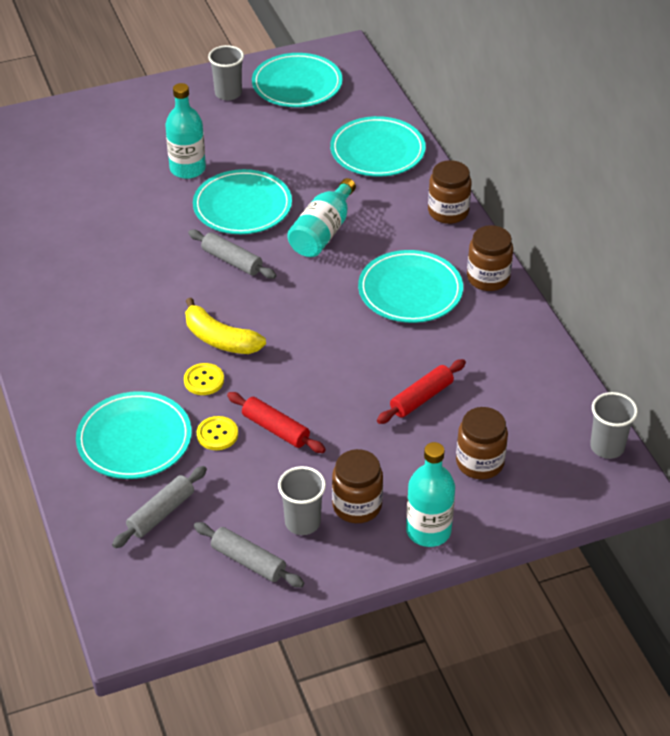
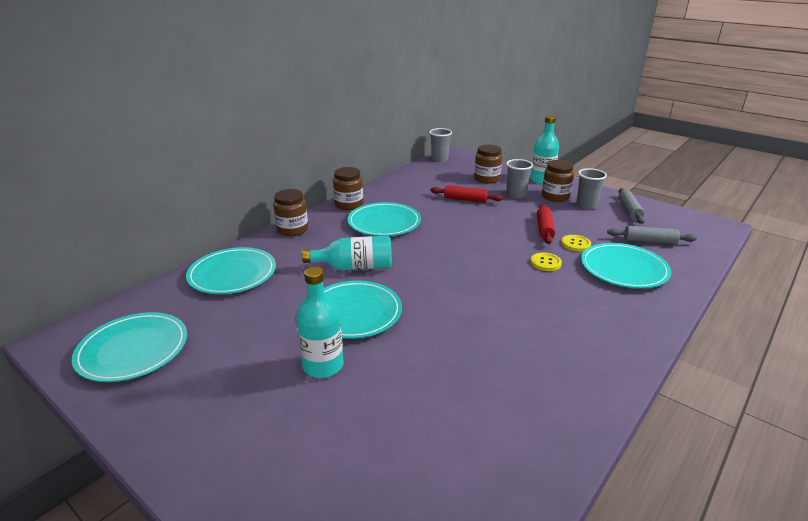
camera: 120 degrees left, 15 degrees down
yellow banana [185,298,266,354] -> none
grey rolling pin [188,229,277,279] -> none
grey cup [208,45,244,100] -> grey cup moved to [506,159,533,199]

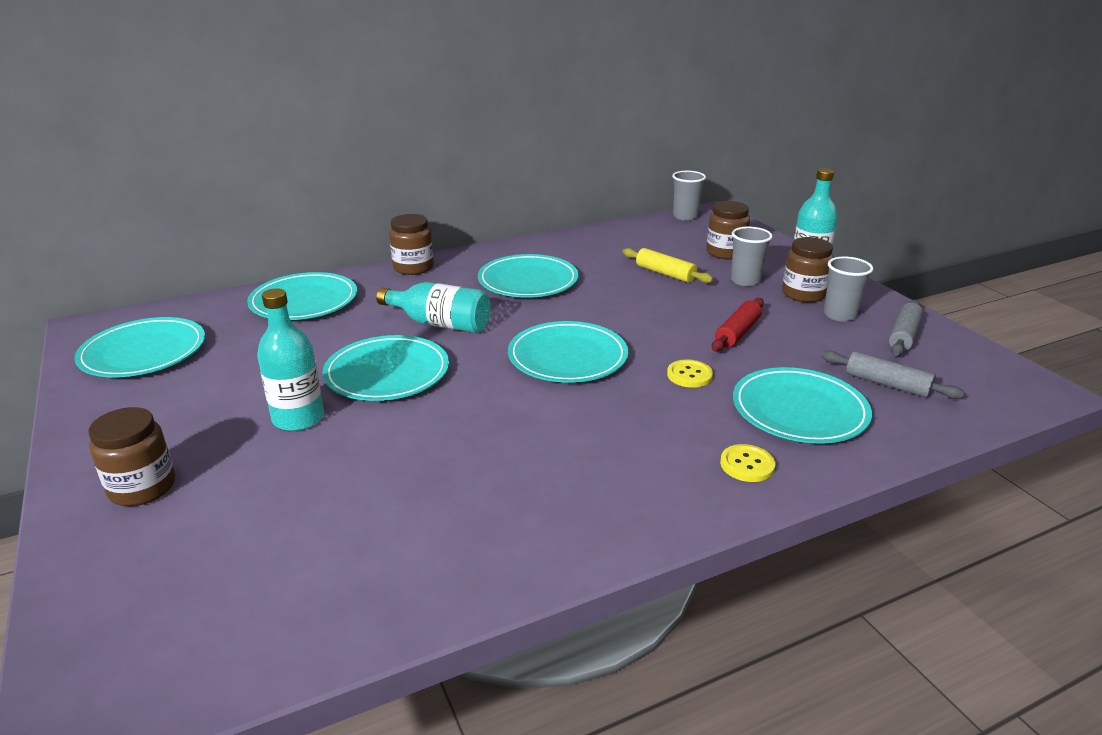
camera: 25 degrees right, 0 degrees up
brown jar [333,167,363,210] -> brown jar moved to [88,407,175,506]
red rolling pin [430,185,503,203] -> yellow rolling pin [623,248,713,283]
yellow button [561,235,591,252] -> yellow button moved to [720,444,775,482]
none -> turquoise plate [508,321,628,383]

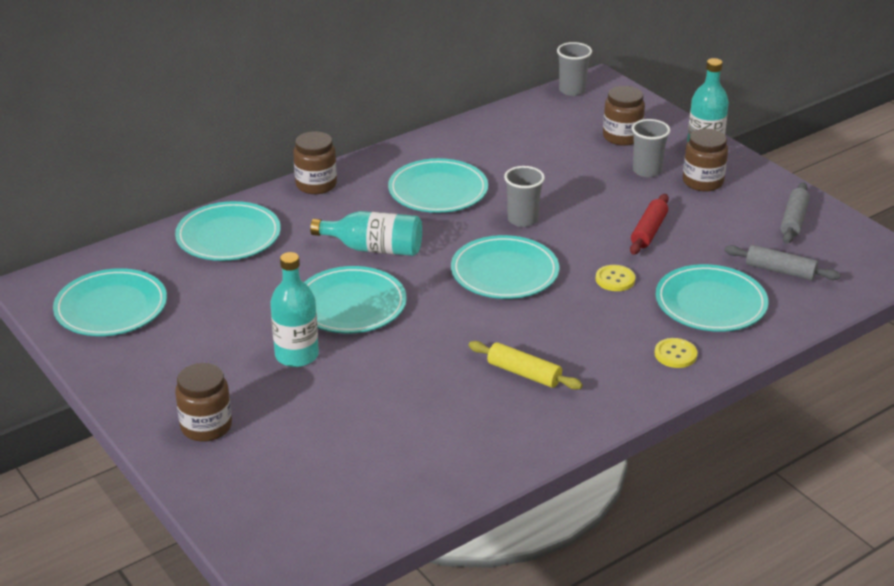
camera: 10 degrees left, 5 degrees up
yellow rolling pin [623,248,713,283] -> yellow rolling pin moved to [469,341,583,390]
grey cup [824,256,873,322] -> grey cup moved to [504,166,545,227]

